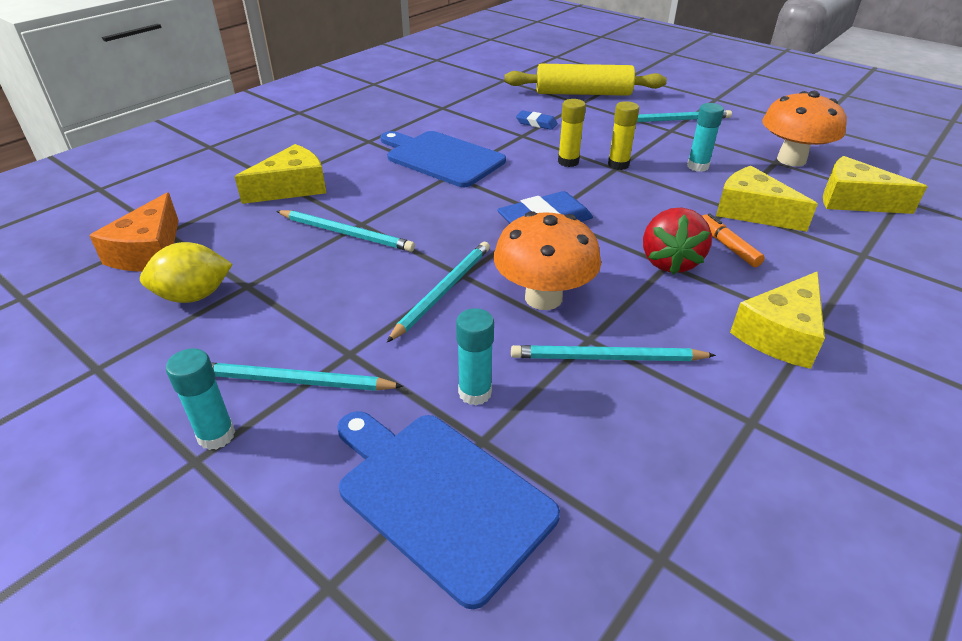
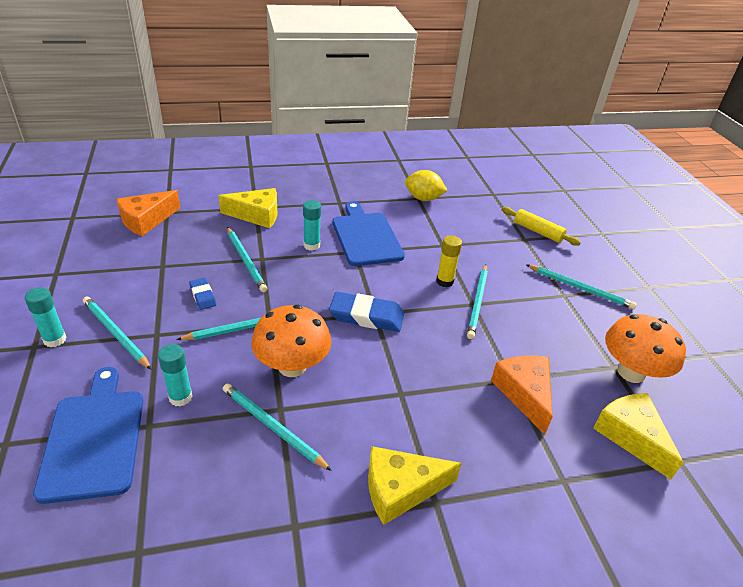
camera: 35 degrees right, 0 degrees up
yellow lemon [140,242,233,303] -> yellow lemon moved to [405,170,448,201]
yellow rolling pin [504,64,667,96] -> yellow rolling pin [502,207,581,246], size x0.61
blue eraser [516,110,558,130] -> blue eraser moved to [189,278,216,310]
yellow glue stick [608,101,639,170] -> turquoise pencil [467,264,488,339]
red strawberry [643,208,712,275] -> none
turquoise glue stick [687,103,724,172] -> turquoise glue stick moved to [303,200,321,251]
orange marker [702,213,765,267] -> none
yellow cheese [716,166,818,232] -> orange cheese [491,355,553,435]

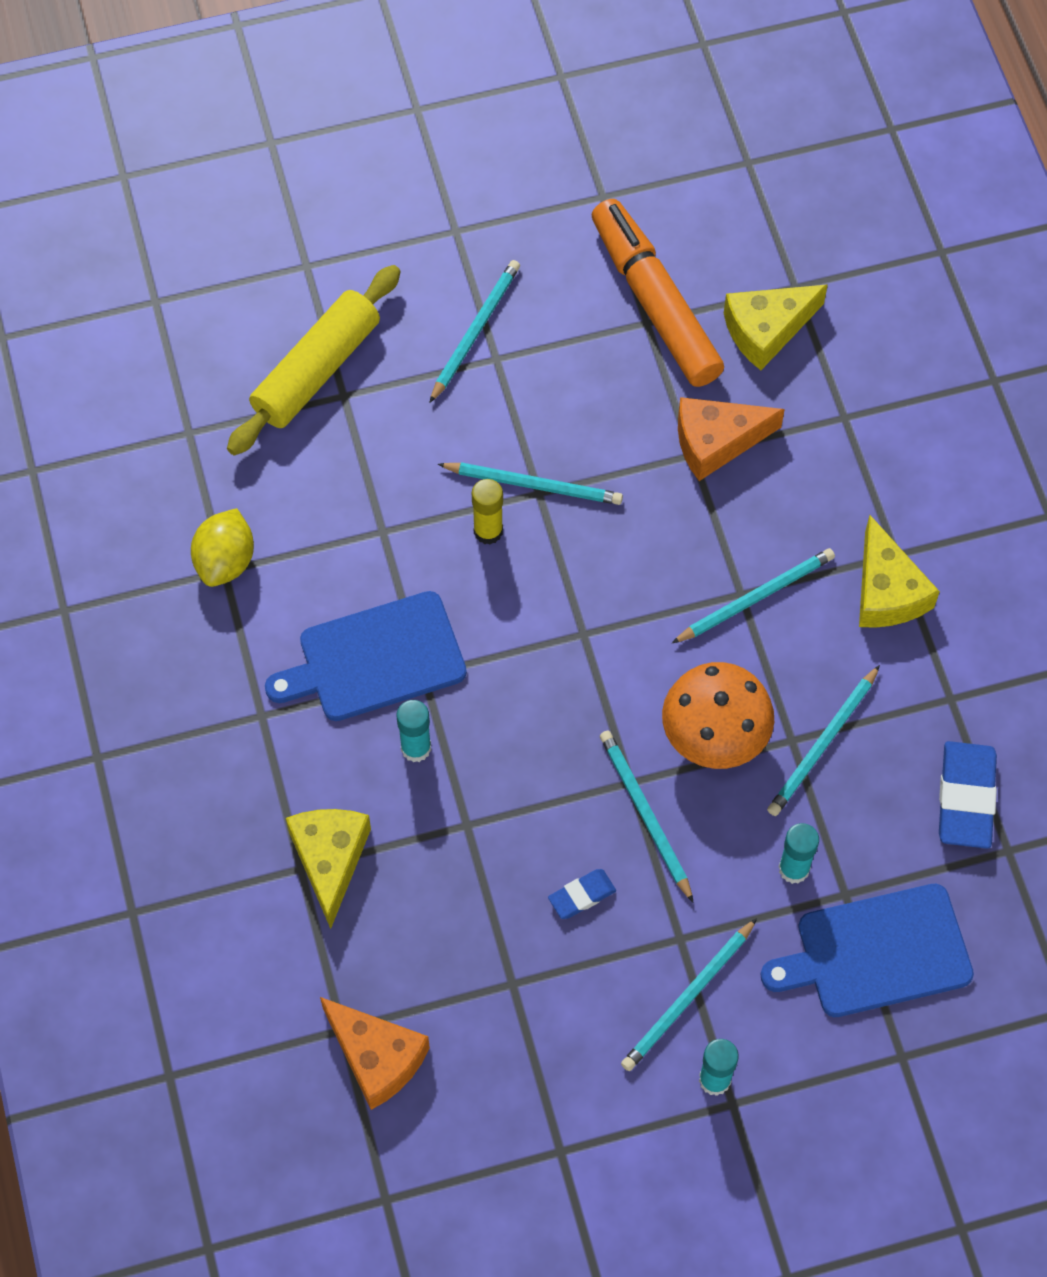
camera: 90 degrees left, 25 degrees up
turquoise pencil [227,227,267,292] -> turquoise pencil moved to [672,548,835,643]
blue eraser [329,292,404,332] -> blue eraser moved to [939,741,997,849]
yellow rolling pin [502,207,581,246] -> yellow rolling pin [227,265,401,456], size x1.64
orange mushroom [605,314,686,383] -> orange marker [592,199,724,387]

